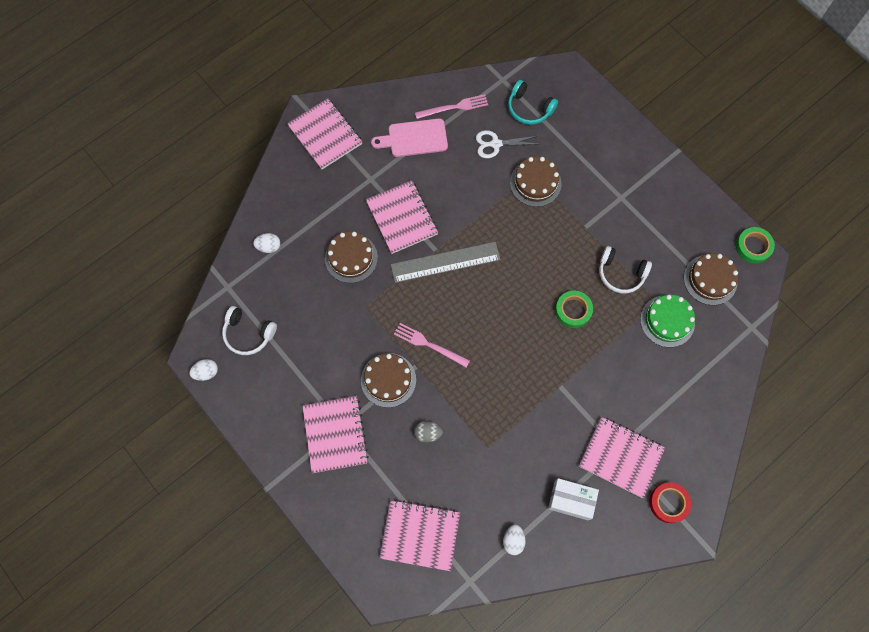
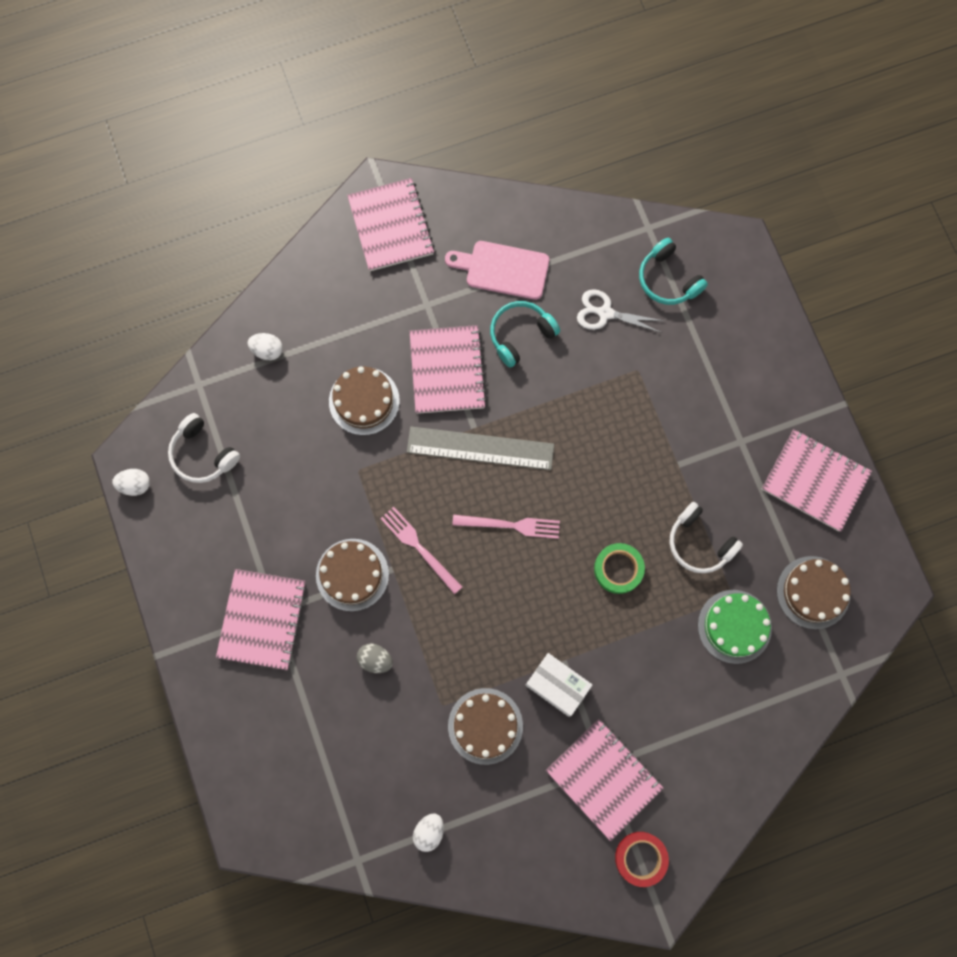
camera: 20 degrees right, 5 degrees up
pink notebook [380,499,460,571] -> pink notebook moved to [762,429,872,531]
pink fork [415,94,488,119] -> pink fork moved to [452,515,560,539]
brown cake [510,157,562,207] -> brown cake moved to [448,688,523,765]
white box [548,478,599,520] -> white box moved to [525,653,592,717]
green tape [736,227,775,264] -> none
none -> turquoise headphones [490,301,560,368]

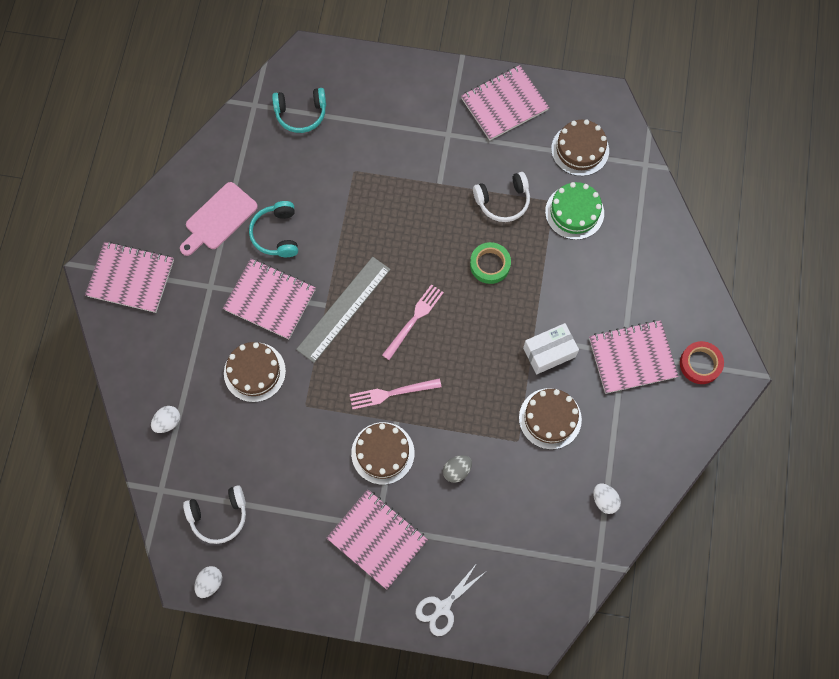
camera: 60 degrees left, 5 degrees down
white scissors [577,289,664,333] -> white scissors moved to [416,563,484,636]

